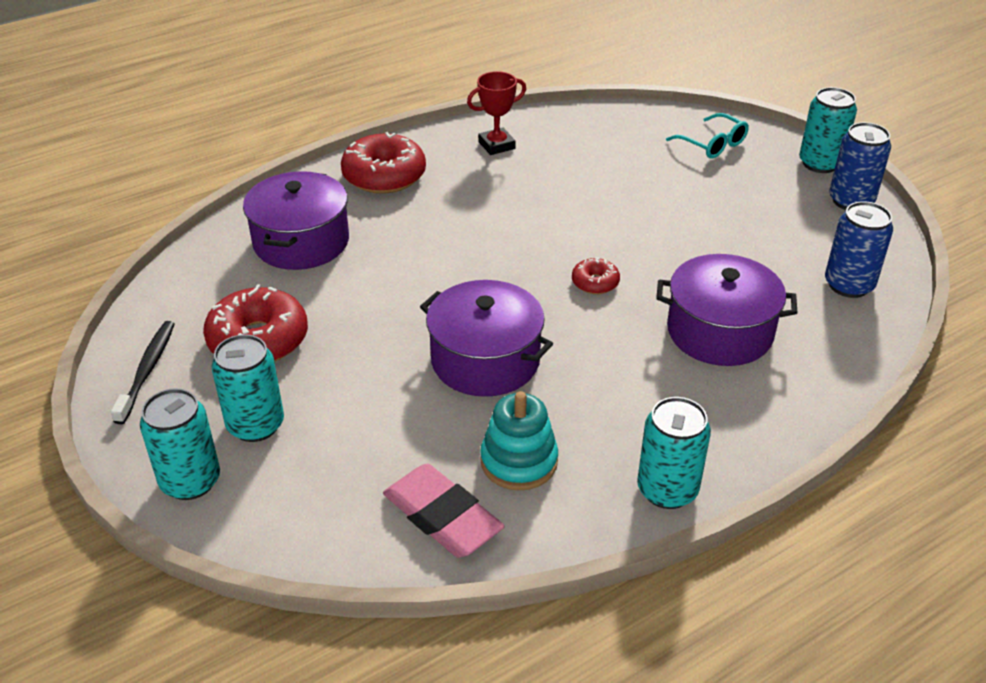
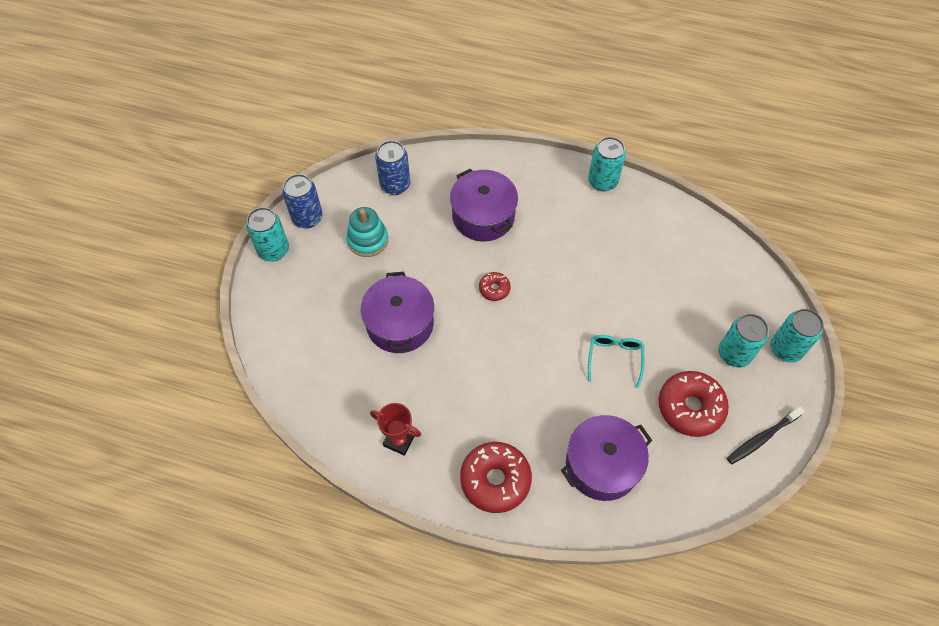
camera: 130 degrees left, 20 degrees up
pink eraser [383,464,505,558] -> none
purple pot [420,280,553,397] -> purple pot moved to [361,272,434,353]
turquoise stacking toy [480,391,558,491] -> turquoise stacking toy moved to [346,207,388,257]
turquoise glasses [666,113,749,159] -> turquoise glasses moved to [588,335,644,388]

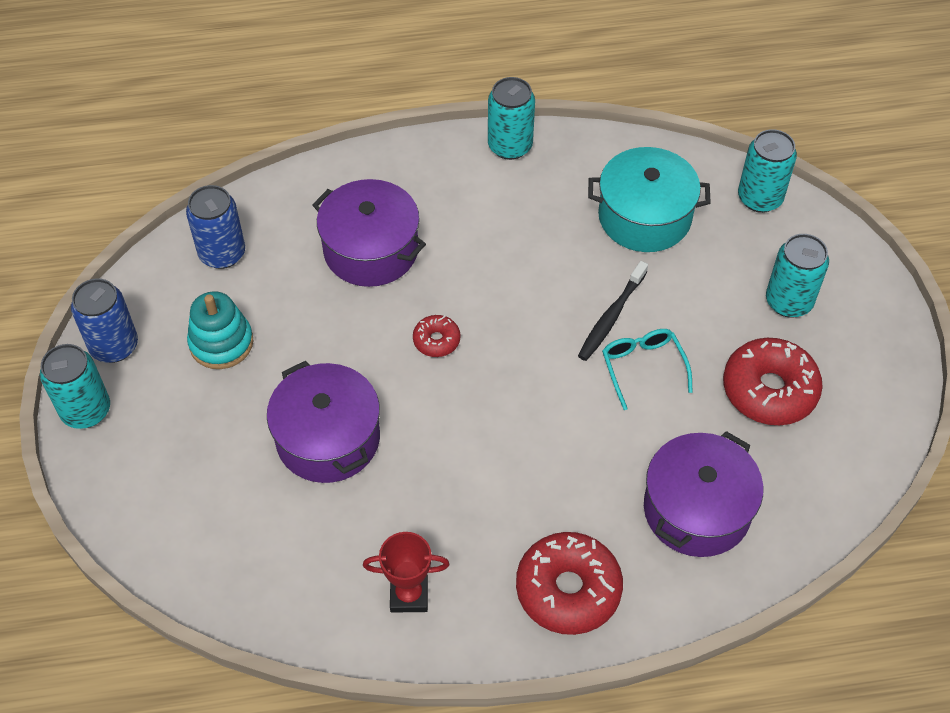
camera: 25 degrees left, 5 degrees down
black toothbrush [727,407,804,464] -> black toothbrush moved to [578,261,648,361]
turquoise can [770,309,824,363] -> turquoise can moved to [738,129,797,213]
none -> turquoise pot [588,147,711,252]

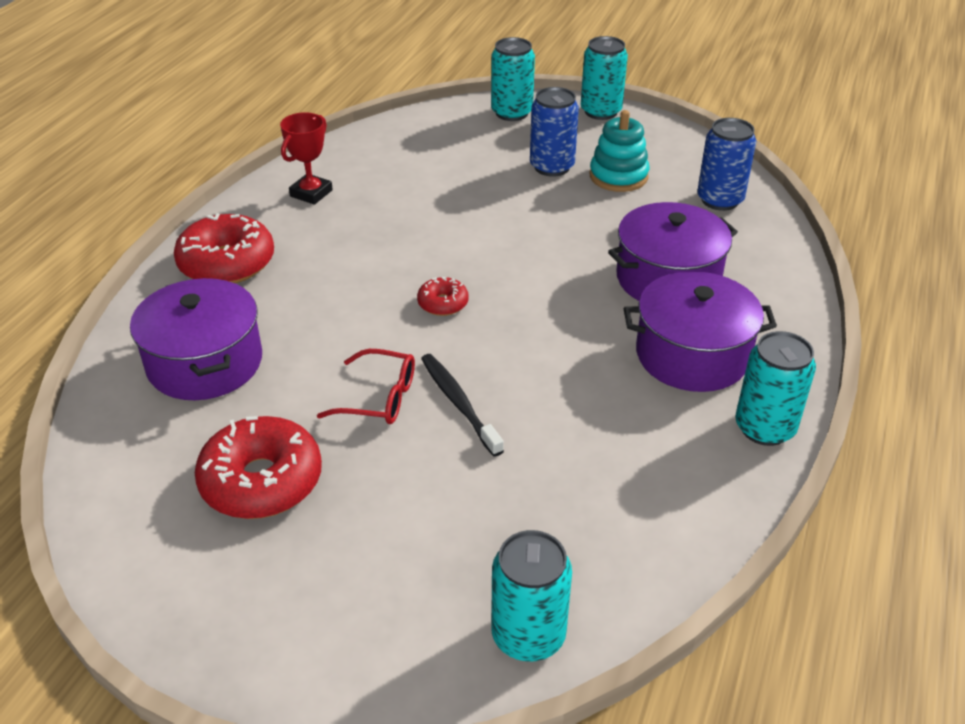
camera: 120 degrees right, 15 degrees down
blue can [71,279,138,363] -> blue can moved to [530,87,579,177]
purple pot [267,361,380,483] -> purple pot moved to [624,271,777,392]
red donut [413,315,460,357] -> red donut moved to [417,277,469,316]
turquoise pot [588,147,711,252] -> none
turquoise glasses [602,329,693,410] -> red glasses [317,349,415,424]
turquoise can [766,234,829,318] -> turquoise can moved to [491,37,535,121]

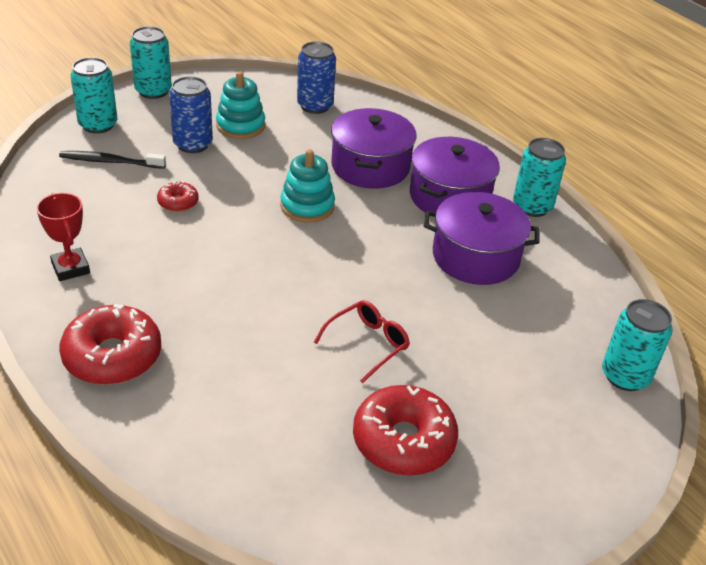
camera: 60 degrees left, 0 degrees up
purple pot [130,278,262,400] -> purple pot moved to [424,192,540,285]
red donut [417,277,469,316] -> red donut moved to [157,181,199,212]
black toothbrush [421,354,504,457] -> black toothbrush moved to [59,151,166,169]
none -> turquoise stacking toy [280,149,335,223]

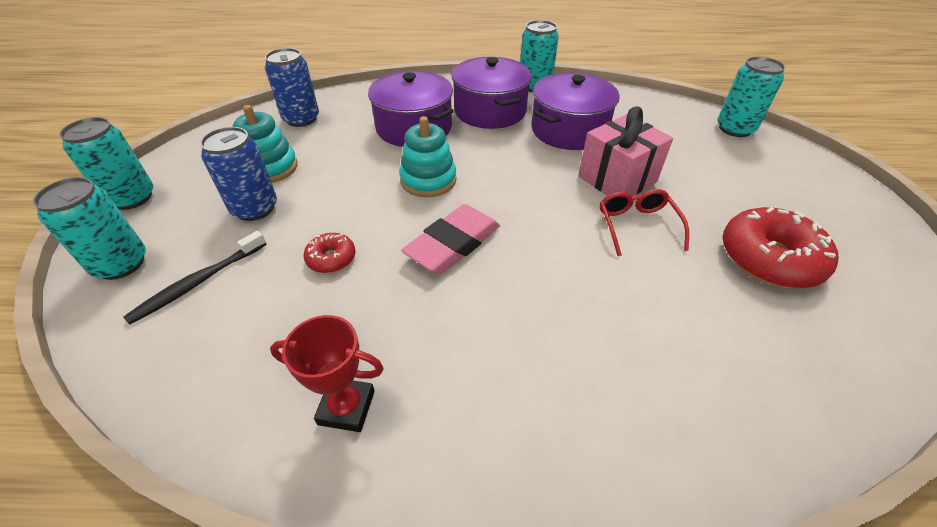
camera: 50 degrees left, 5 degrees up
red donut [59,304,161,385] -> none
none -> pink eraser [401,204,500,274]
none -> pink gift [578,107,673,196]

